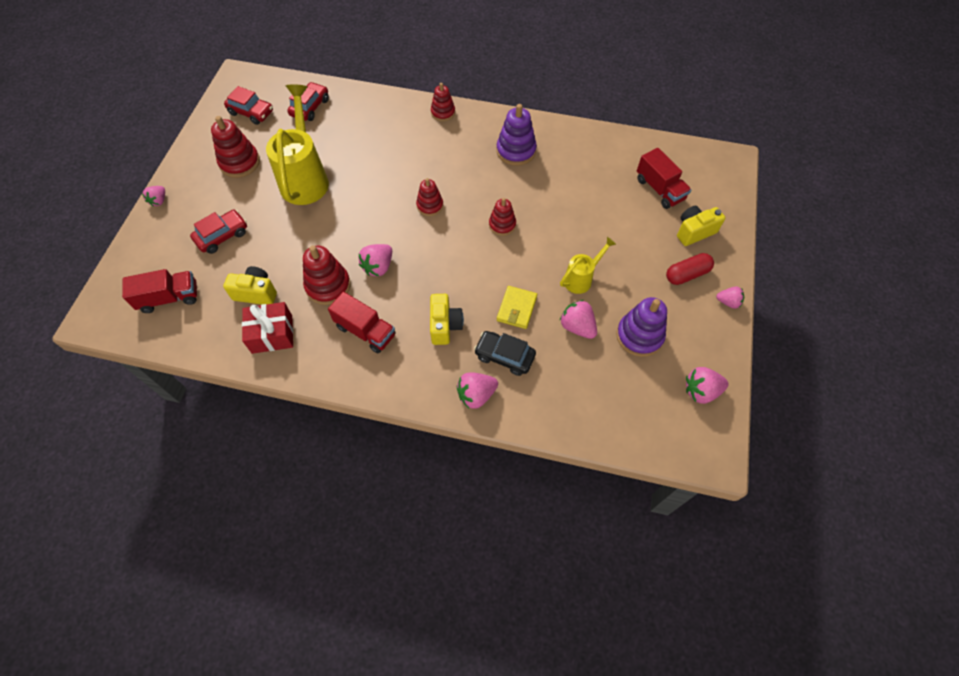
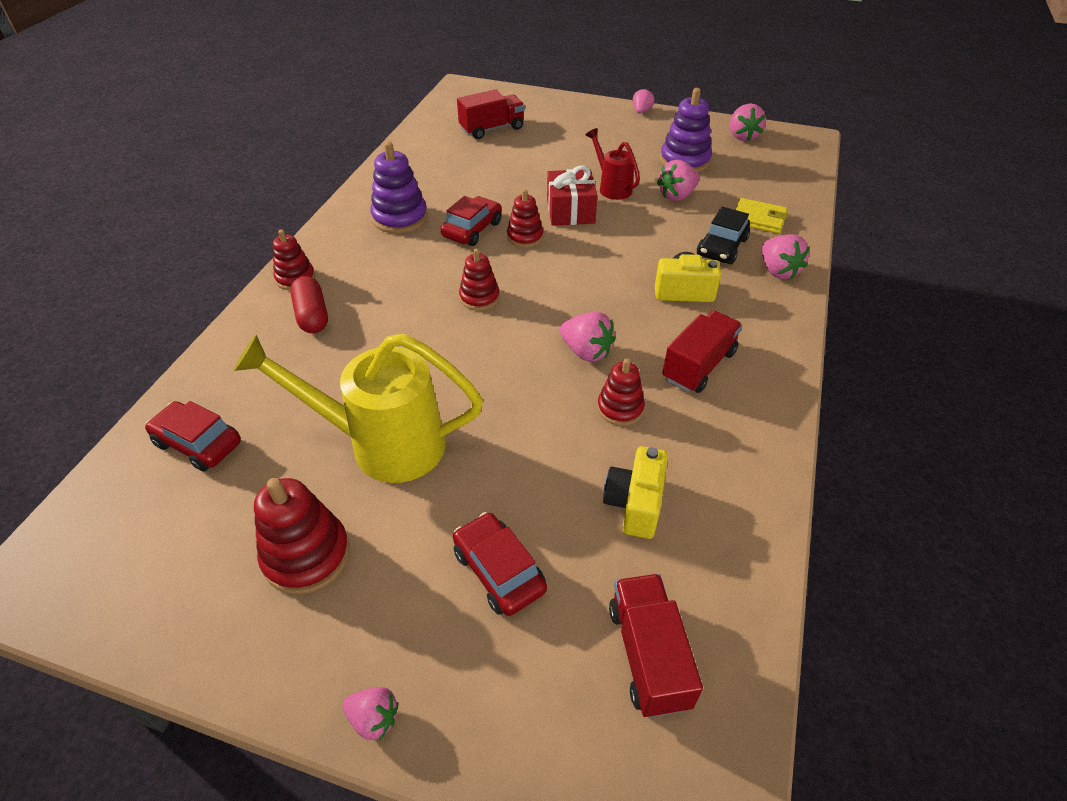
camera: 85 degrees left, 15 degrees down
red car [224,86,273,125] -> red car moved to [441,196,502,246]
red gift [242,302,293,354] -> red gift moved to [547,166,597,226]
red stacking toy [303,245,351,305] -> red stacking toy [597,359,645,426], size x0.64
yellow wallet [497,286,537,329] -> yellow wallet moved to [736,198,788,234]
yellow watering can [560,237,616,294] -> red watering can [586,128,640,200]
red capsule [666,253,714,285] -> red capsule moved to [290,276,328,333]
yellow camera [677,206,725,246] -> none

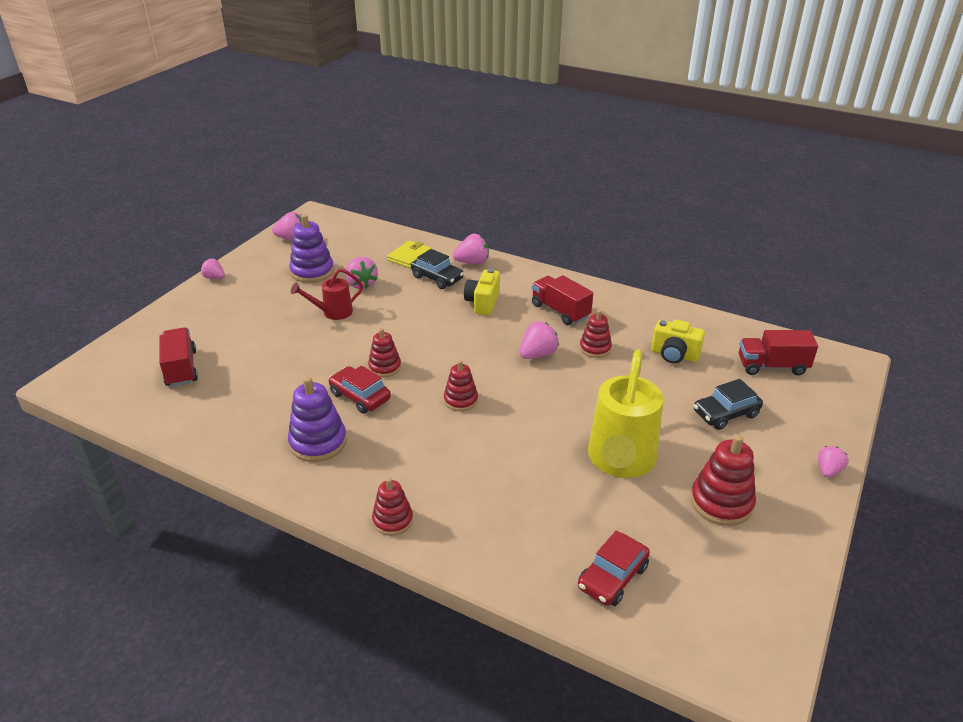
camera: 80 degrees left, 10 degrees down
red capsule [290,276,328,333] -> none
red car [453,512,547,616] -> black car [694,379,763,430]
red gift [547,166,597,226] -> none

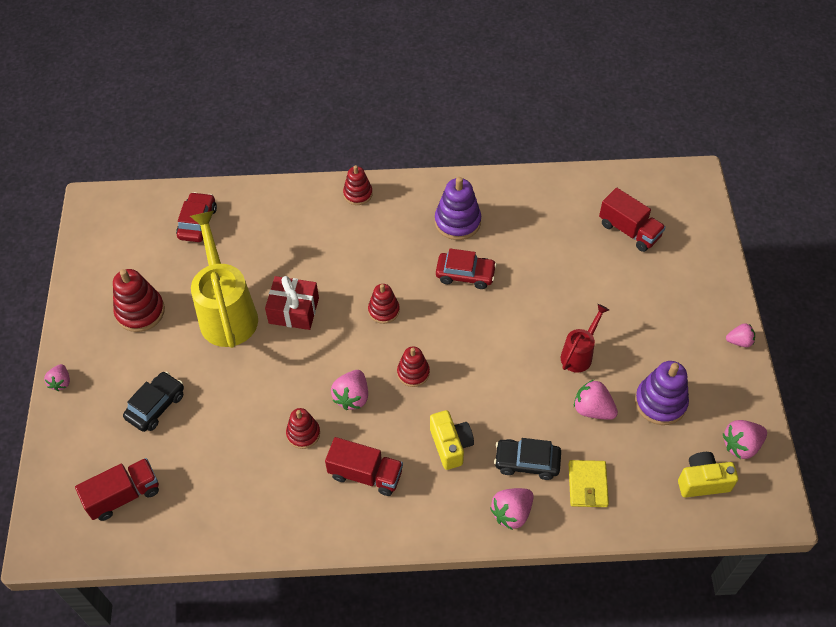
camera: 150 degrees right, 20 degrees up
red stacking toy [368,328,401,377] -> red stacking toy moved to [397,346,430,387]
yellow camera [651,319,705,364] -> yellow camera moved to [678,452,738,498]
none -> red gift [265,276,319,330]

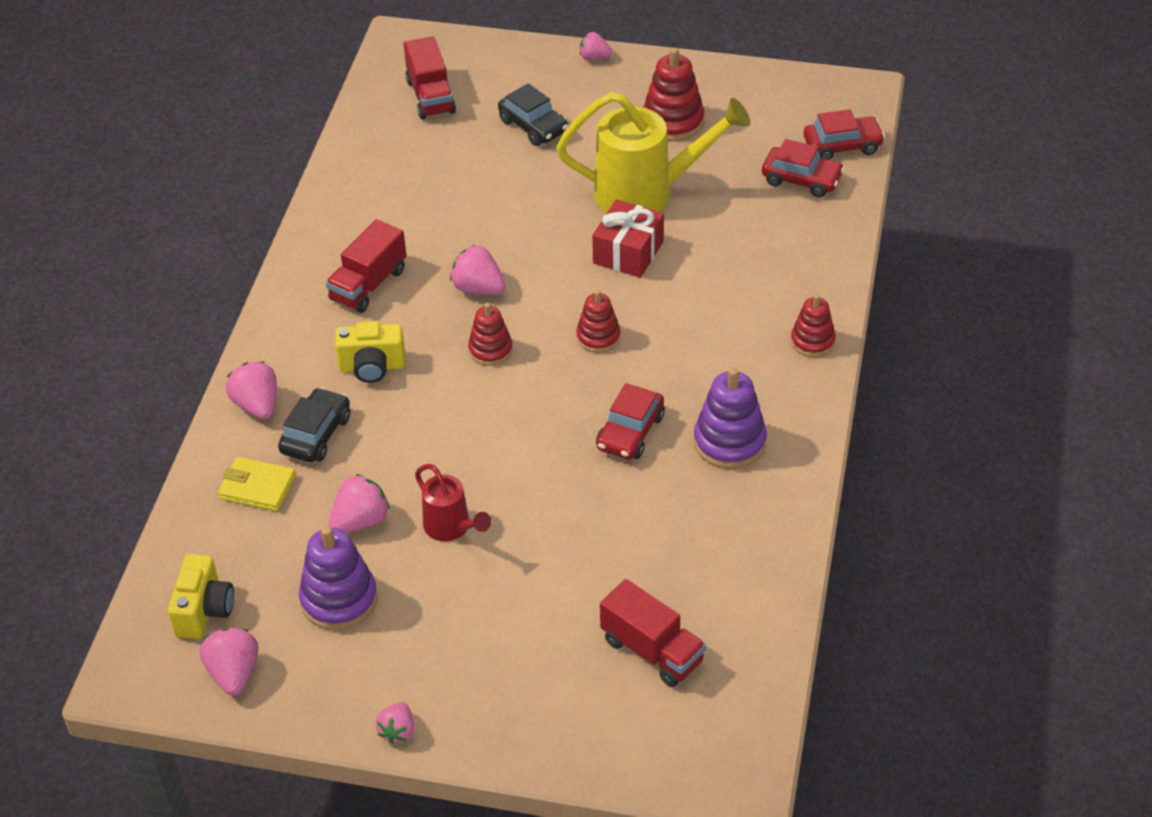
camera: 105 degrees right, 10 degrees down
red stacking toy [286,408,320,449] -> none
red truck [599,188,666,252] -> red truck turned 105 degrees counterclockwise [600,579,706,687]
none -> red car [804,109,885,160]

